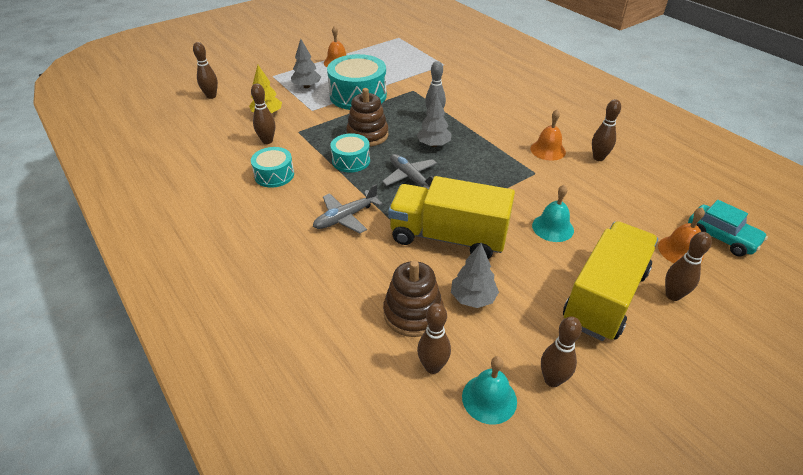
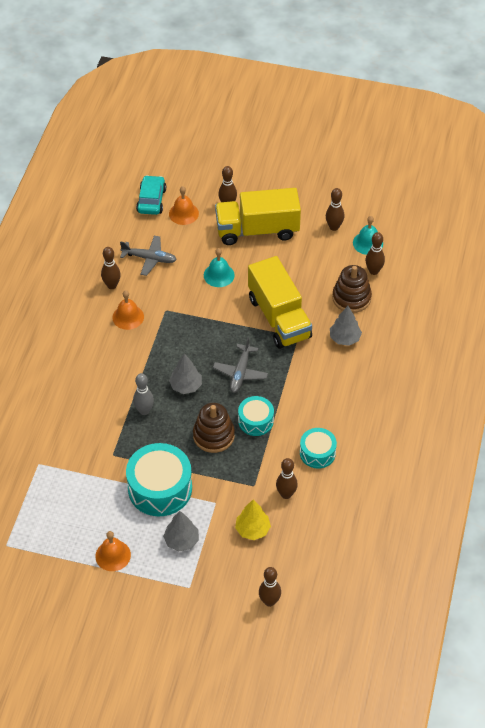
camera: 130 degrees left, 10 degrees up
grey plane [313,184,383,234] -> grey plane moved to [120,236,177,276]
grey tree [451,243,499,308] -> grey tree moved to [330,306,362,346]

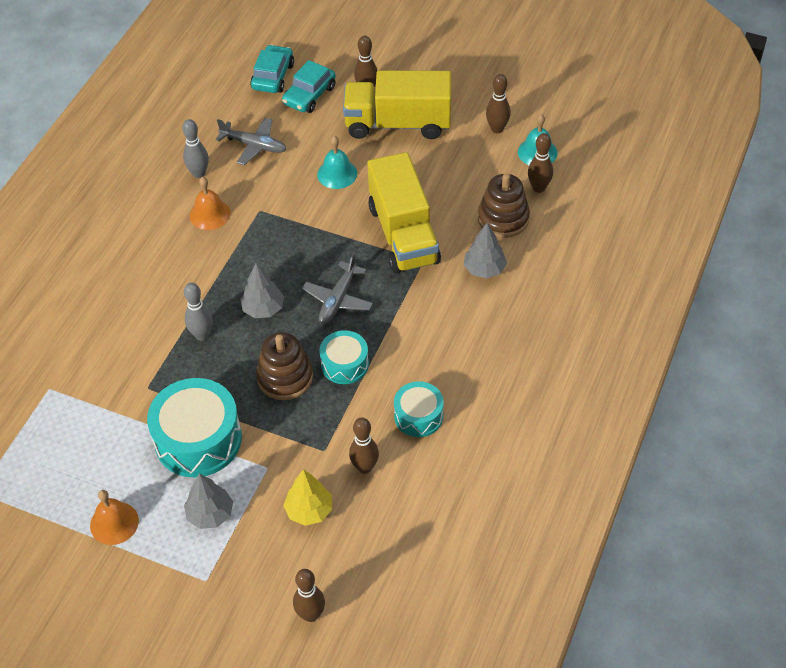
camera: 10 degrees right, 0 degrees up
brown bowling pin [101,247,121,289] -> grey bowling pin [182,119,209,178]
orange bell [169,186,199,225] -> turquoise car [282,60,336,113]

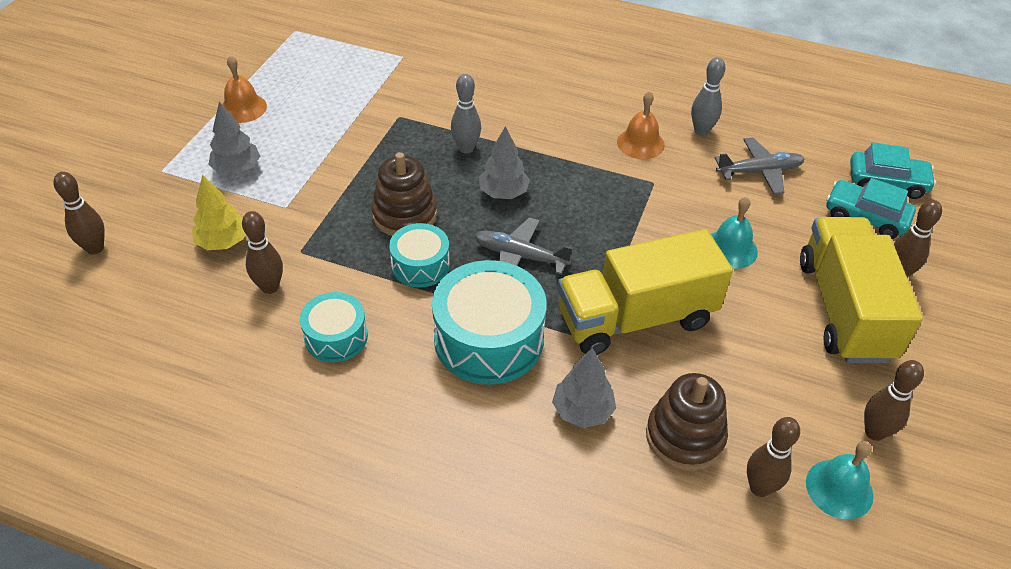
camera: 85 degrees right, 5 degrees down
turquoise drum [147,378,242,477] -> turquoise drum moved to [432,260,547,385]
grey plane [216,118,286,165] -> grey plane turned 120 degrees counterclockwise [714,137,805,194]

